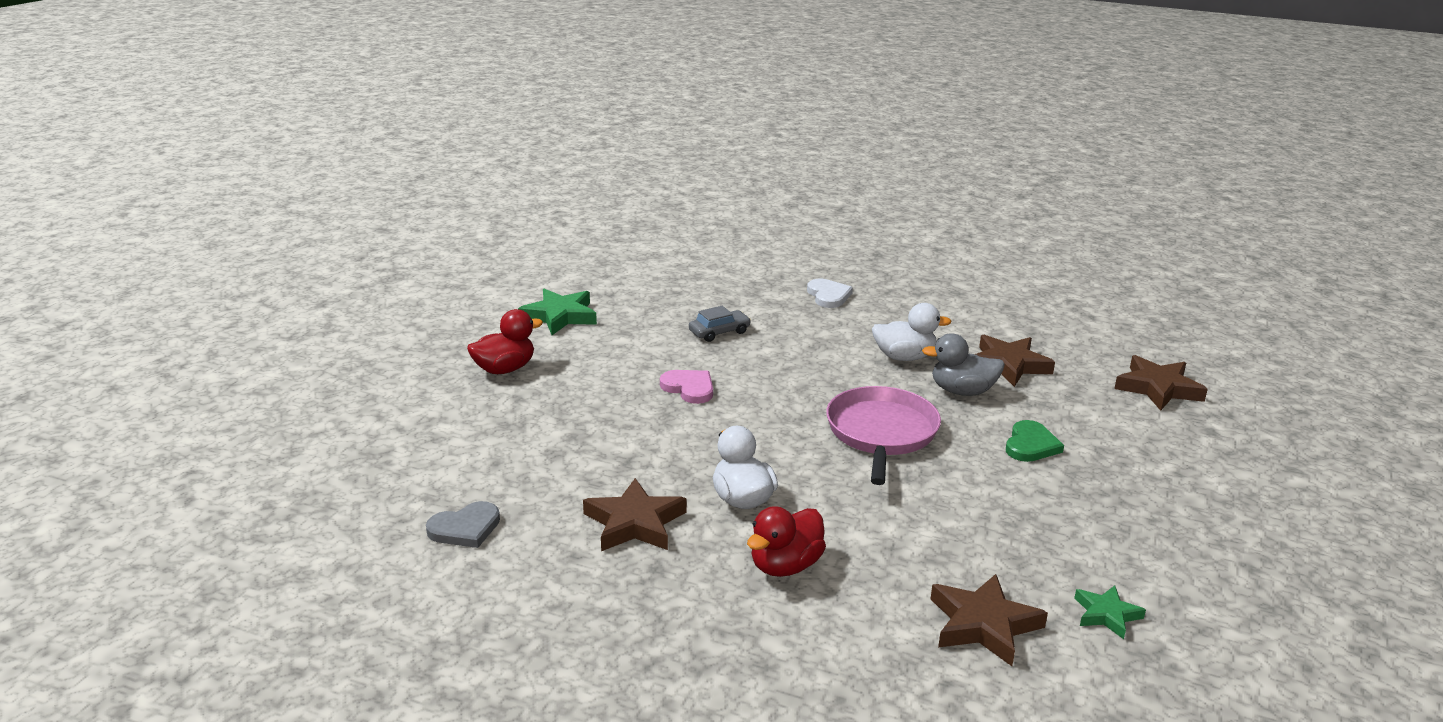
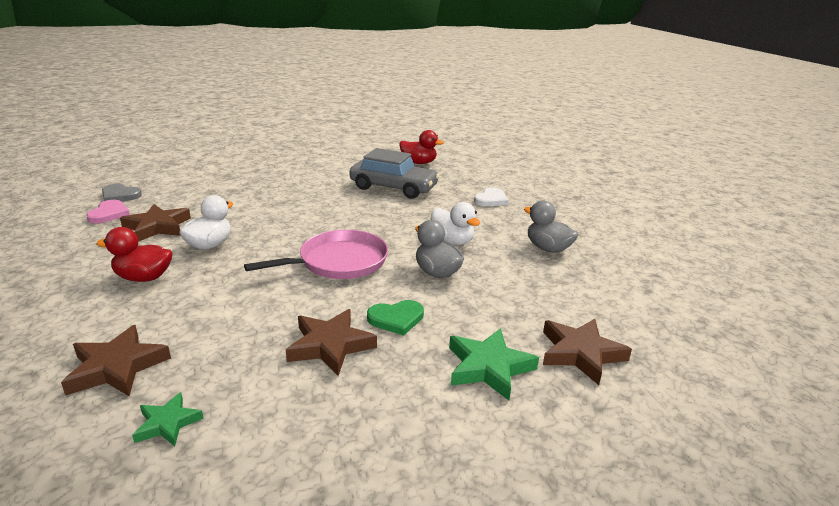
camera: 50 degrees right, 0 degrees up
red duck [467,309,543,374] -> red duck moved to [400,130,444,164]
green star [518,289,597,335] -> green star moved to [449,328,539,400]
pink heart [660,370,713,404] -> pink heart moved to [86,200,130,224]
grey car [689,306,751,342] -> grey car [349,148,440,199], size x2.10
brown star [976,335,1055,387] -> brown star moved to [286,309,377,376]
none -> grey duck [524,201,578,253]

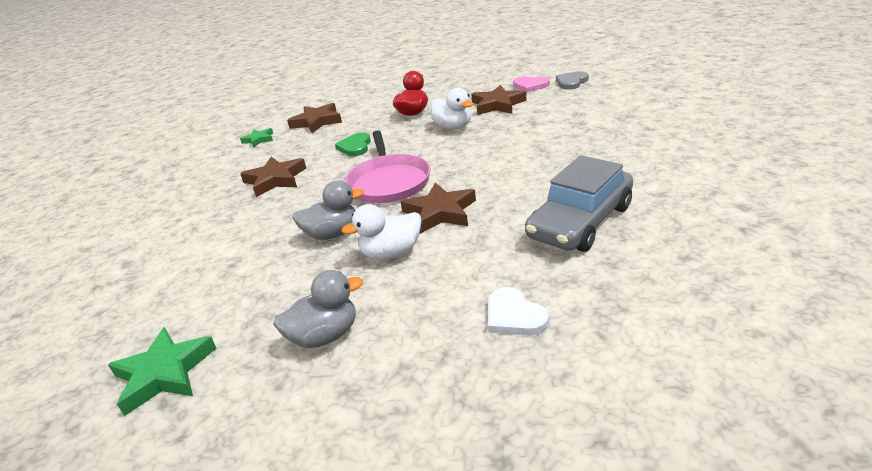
camera: 115 degrees right, 5 degrees up
green heart [367,300,424,336] -> green heart moved to [335,132,371,156]
red duck [400,130,444,164] -> none
green star [449,328,539,400] -> green star moved to [108,327,217,416]
brown star [543,319,632,385] -> brown star moved to [400,183,476,233]

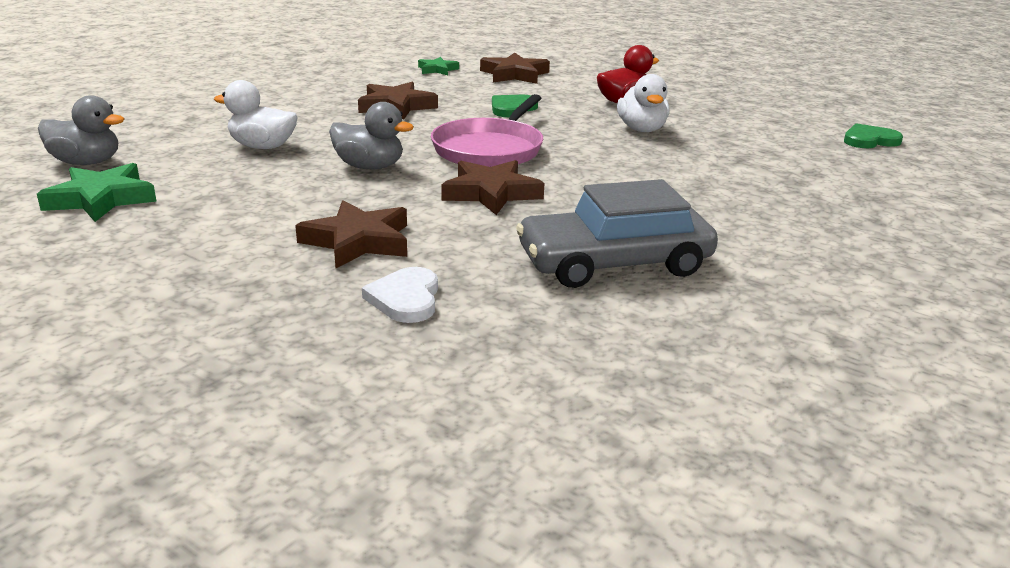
camera: 30 degrees right, 5 degrees down
grey duck [273,270,363,348] -> grey duck moved to [38,95,124,165]
white duck [341,204,421,259] -> white duck moved to [214,80,298,149]
brown star [471,85,527,115] -> brown star moved to [295,200,407,268]
pink heart [513,76,550,93] -> none
grey heart [556,71,589,90] -> green heart [844,123,903,148]

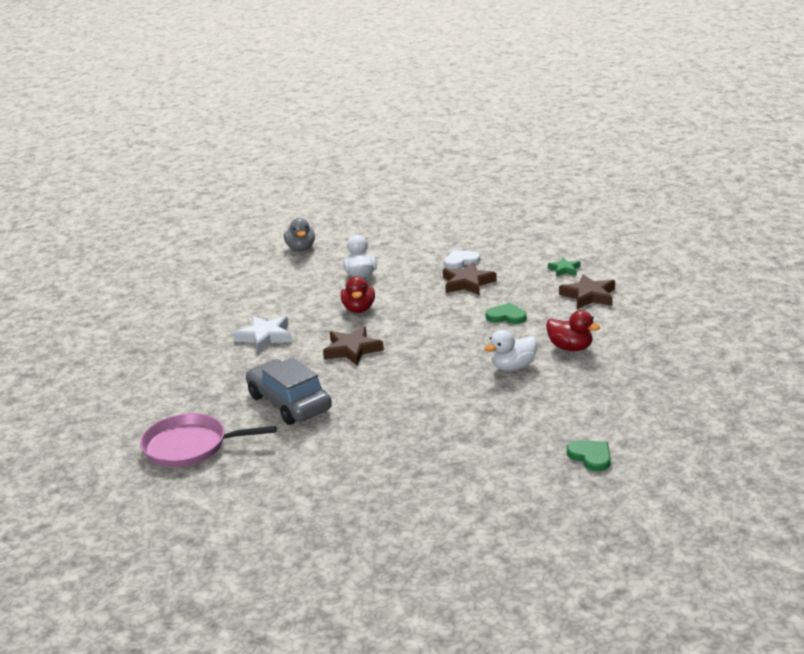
camera: 70 degrees right, 0 degrees up
green star [37,163,157,222] -> none
brown star [295,200,407,268] -> white star [234,316,292,353]
grey duck [329,102,414,169] -> red duck [341,276,375,313]
white heart [362,267,438,323] -> white heart moved to [444,250,480,269]
pink pan [431,94,543,167] -> pink pan moved to [140,413,277,467]

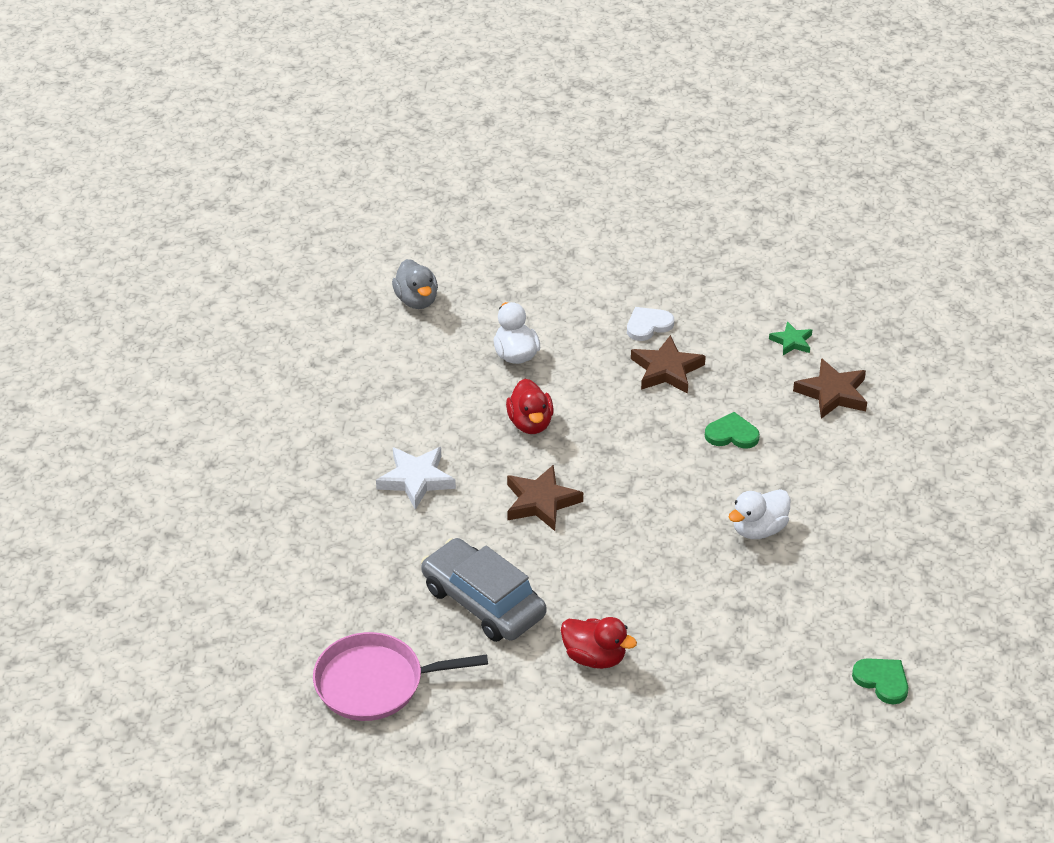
camera: 10 degrees left, 15 degrees up
red duck [546,310,600,351] -> red duck moved to [561,617,637,669]

